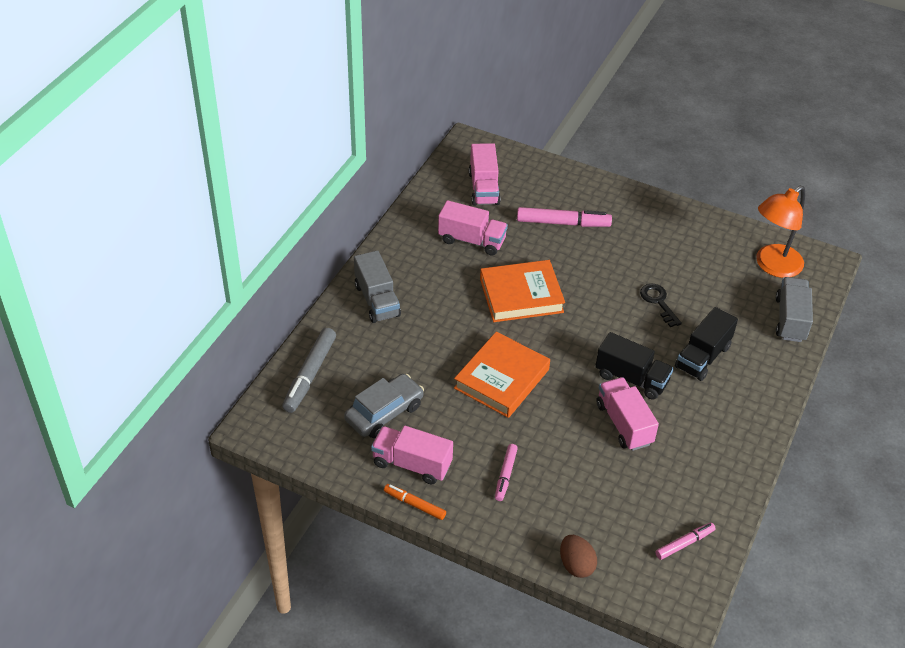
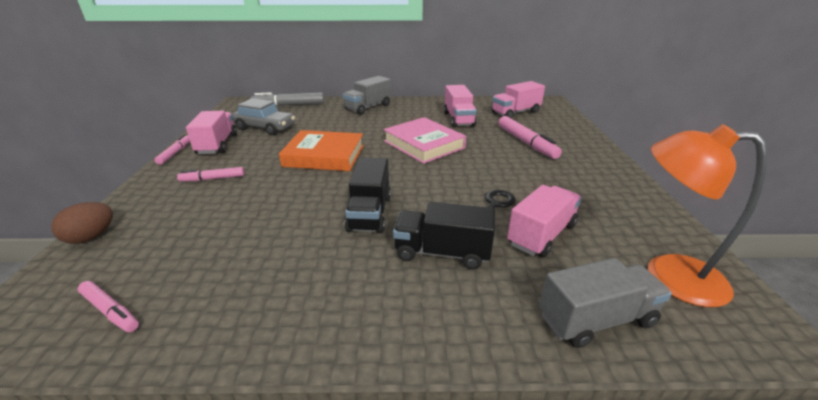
camera: 65 degrees right, 15 degrees down
orange marker [384,484,446,520] -> pink marker [154,134,190,165]
orange book [480,260,565,322] -> pink book [383,117,466,164]
pink truck [596,377,659,451] -> pink truck moved to [507,185,582,257]

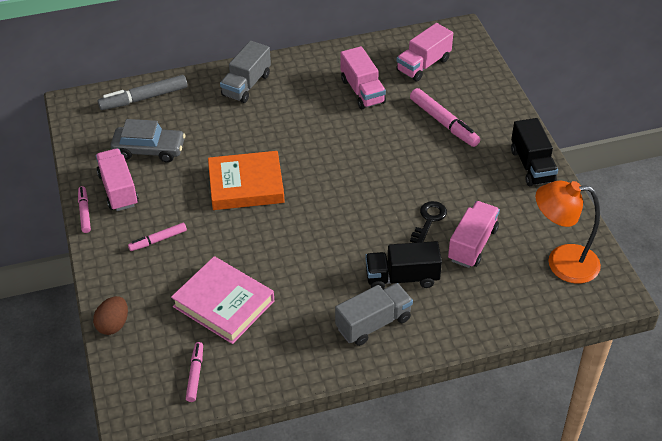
camera: 15 degrees left, 15 degrees up
pink marker [78,281,139,332] -> pink marker turned 105 degrees counterclockwise [186,342,203,402]
black truck [345,158,391,233] -> black truck moved to [511,118,558,186]
pink book [383,117,466,164] -> pink book moved to [171,256,274,344]
grey truck [539,258,672,348] -> grey truck moved to [335,283,413,346]

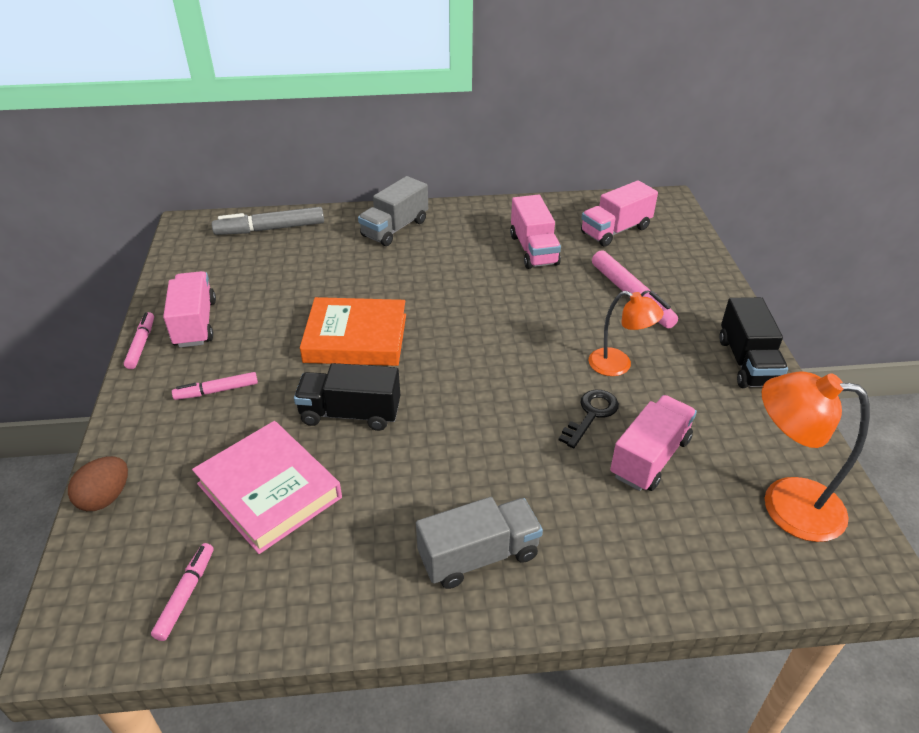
camera: 10 degrees right, 5 degrees down
grey car [111,119,185,163] -> none
black truck [365,241,442,289] -> black truck moved to [294,363,401,431]
none -> orange lamp [589,291,663,376]

